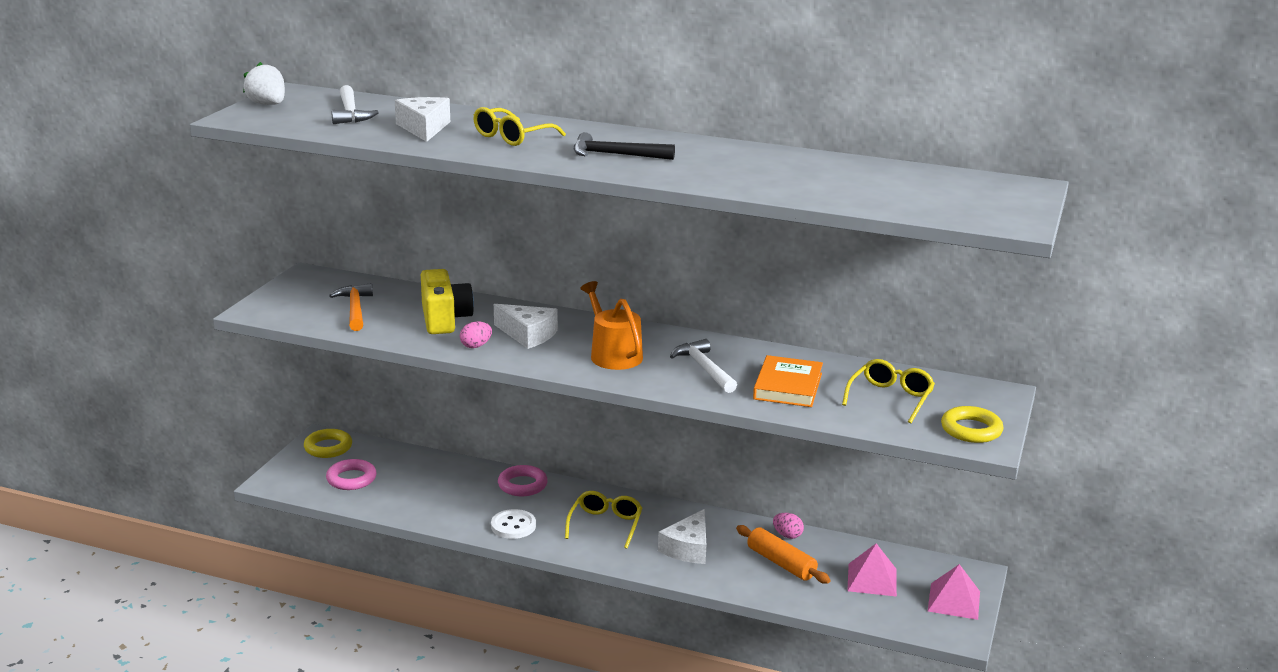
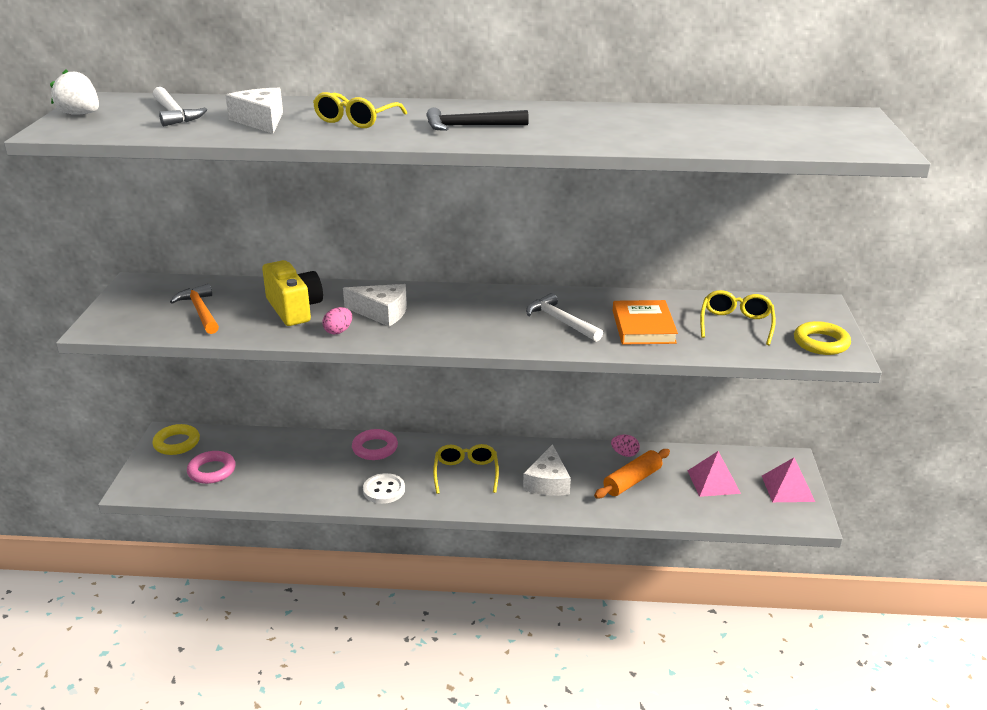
camera: 15 degrees left, 5 degrees up
orange watering can [580,281,643,370] -> none
orange rolling pin [736,525,831,584] -> orange rolling pin turned 75 degrees counterclockwise [594,449,670,498]

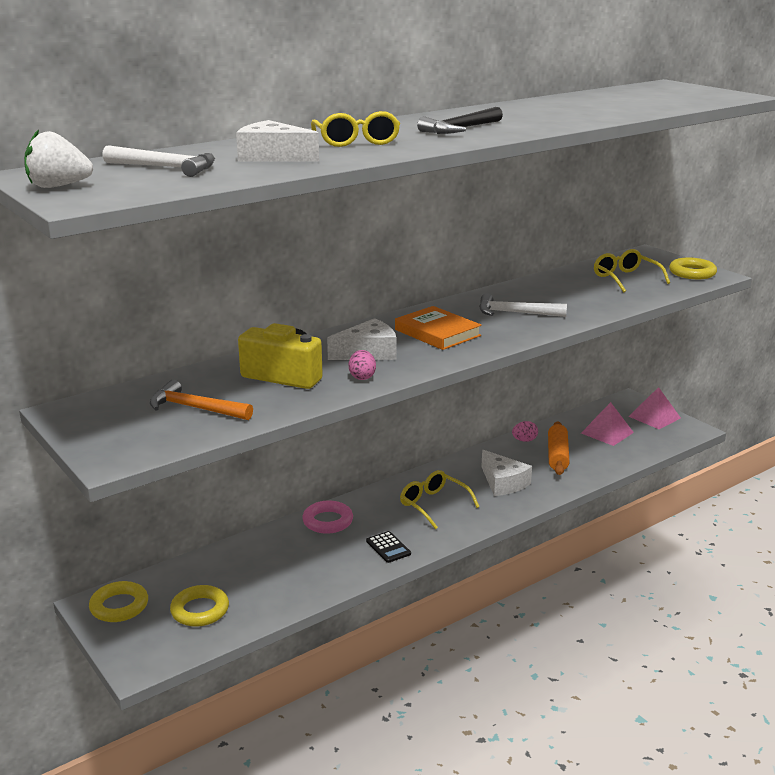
camera: 40 degrees left, 5 degrees down
pink ring [187,451,236,484] -> yellow ring [170,585,229,627]
white button [363,473,405,504] -> black calculator [366,531,411,563]
orange book [613,300,678,344] -> orange book moved to [395,306,482,350]

